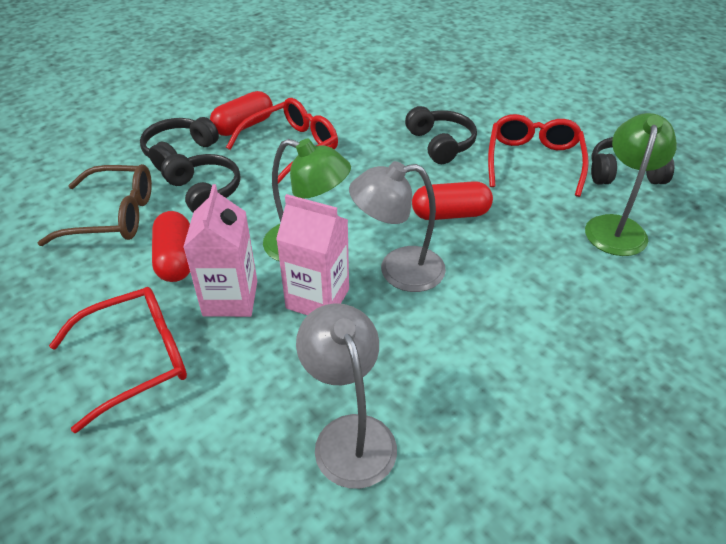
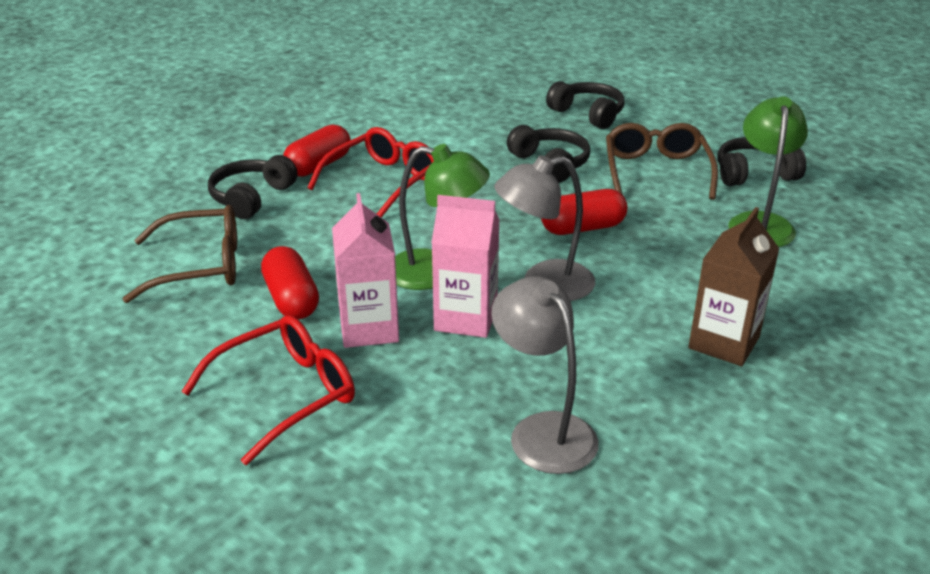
camera: 10 degrees left, 10 degrees down
black headphones [161,154,240,212] -> black headphones moved to [546,81,624,129]
red glasses [488,114,589,197] -> brown glasses [606,123,718,200]
none -> brown carton [688,207,780,366]

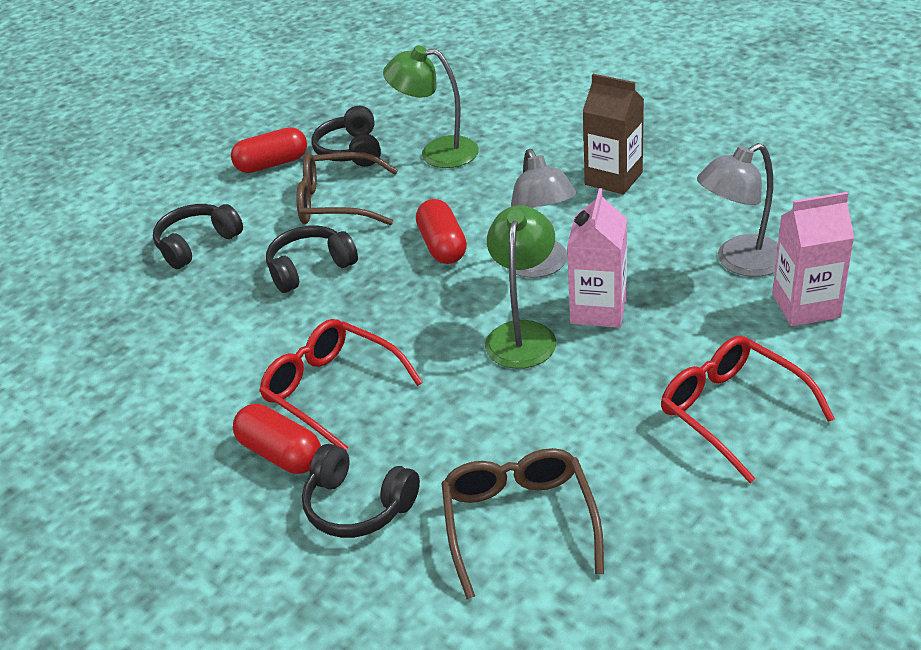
camera: 85 degrees left, 5 degrees up
red capsule [261,246,319,319] -> red capsule moved to [231,127,307,173]
pink carton [332,193,399,348] -> pink carton moved to [772,192,854,326]

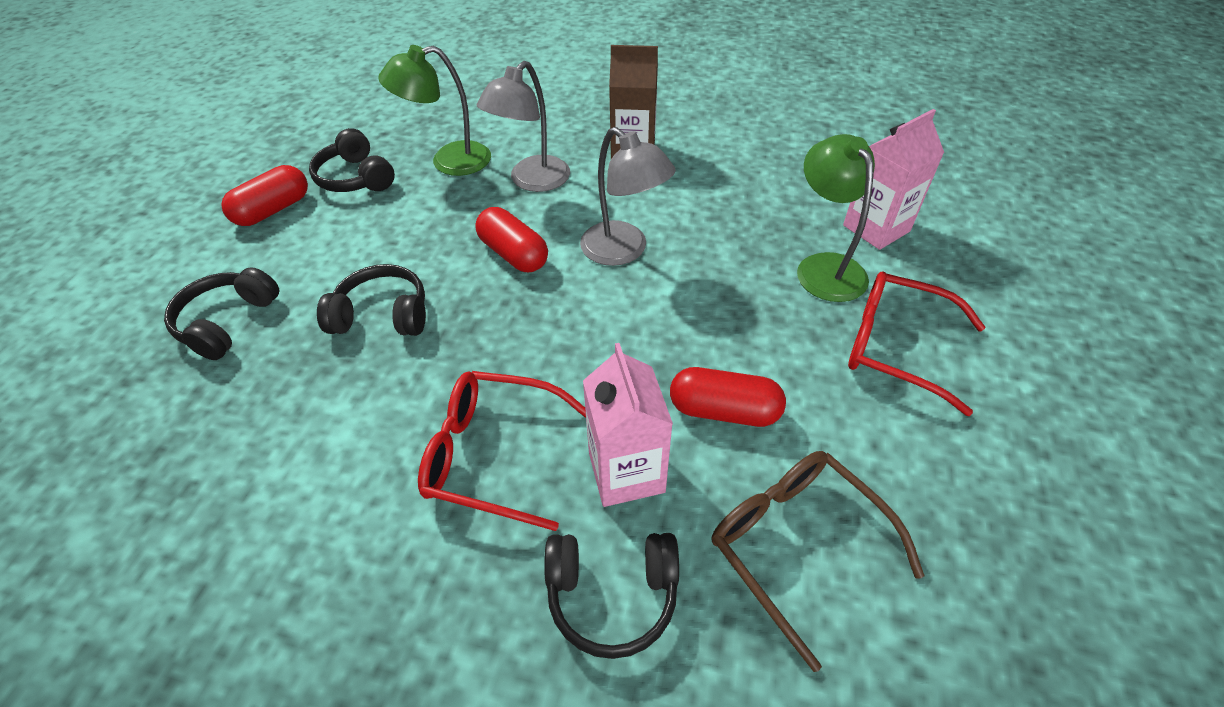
camera: 30 degrees left, 10 degrees up
red capsule [233,404,321,474] -> red capsule moved to [670,367,786,427]
black headphones [266,225,358,293] -> black headphones turned 60 degrees clockwise [317,264,426,336]
brown glasses [297,152,398,225] -> none
green lamp [485,205,556,369] -> green lamp moved to [797,134,875,302]
pink carton [567,188,627,328] -> pink carton moved to [583,343,673,507]
grey lamp [697,143,778,277] -> grey lamp moved to [477,61,570,192]

